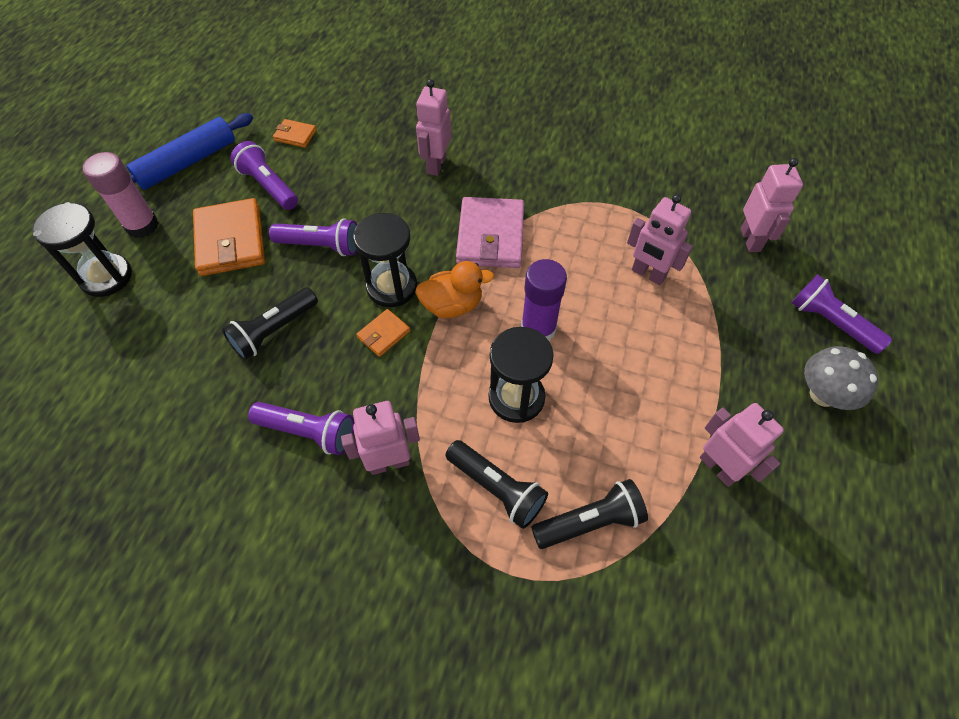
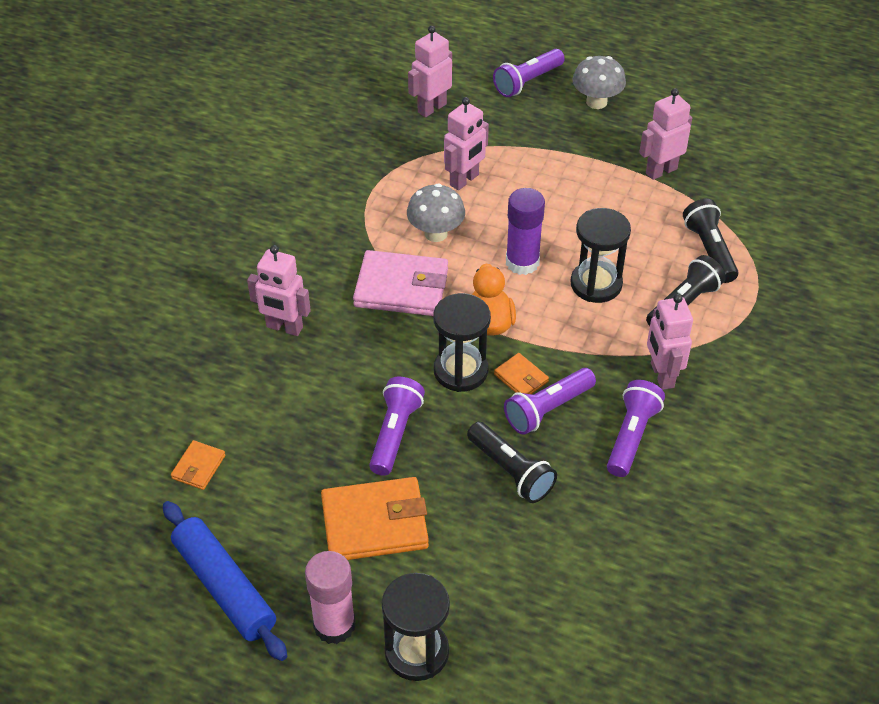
camera: 85 degrees left, 10 degrees down
purple flashlight [230,141,298,210] -> purple flashlight moved to [504,368,596,435]
pink robot [740,158,803,252] -> pink robot turned 45 degrees counterclockwise [408,26,452,117]
none -> grey mushroom [407,183,465,242]

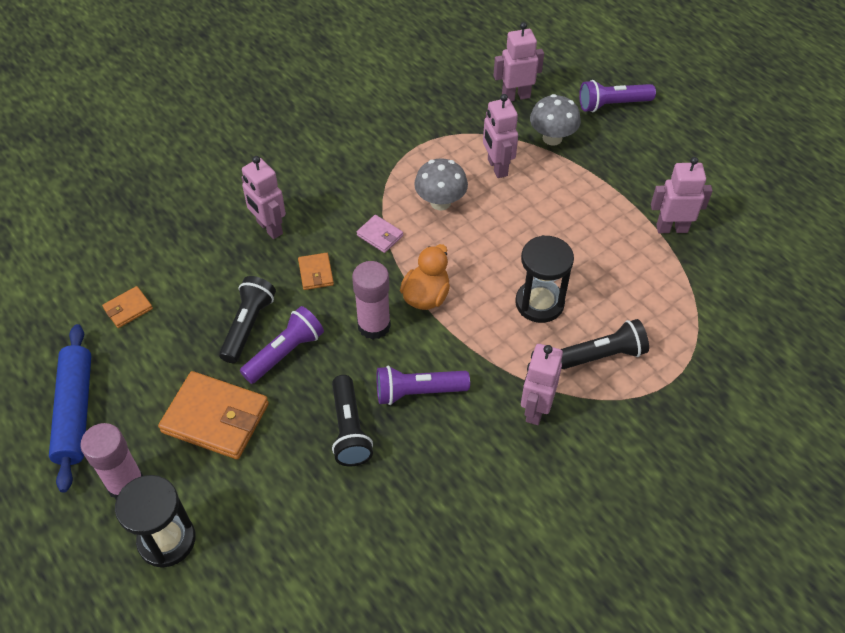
camera: 30 degrees right, 5 degrees up
pink wallet [353,250,448,316] -> pink wallet [356,215,403,253], size x0.49
black hourglass [433,293,491,392] -> pink glue stick [352,261,391,340]
pink robot [444,97,489,190] -> pink robot turned 90 degrees clockwise [483,94,518,178]
orange wallet [494,353,549,394] -> orange wallet moved to [298,253,334,290]
purple glue stick [506,188,545,275] -> none
grey mushroom [572,56,626,109] -> grey mushroom moved to [530,94,581,146]
purple flashlight [607,380,665,477] -> none
black flashlight [683,199,739,283] -> black flashlight moved to [219,276,276,363]

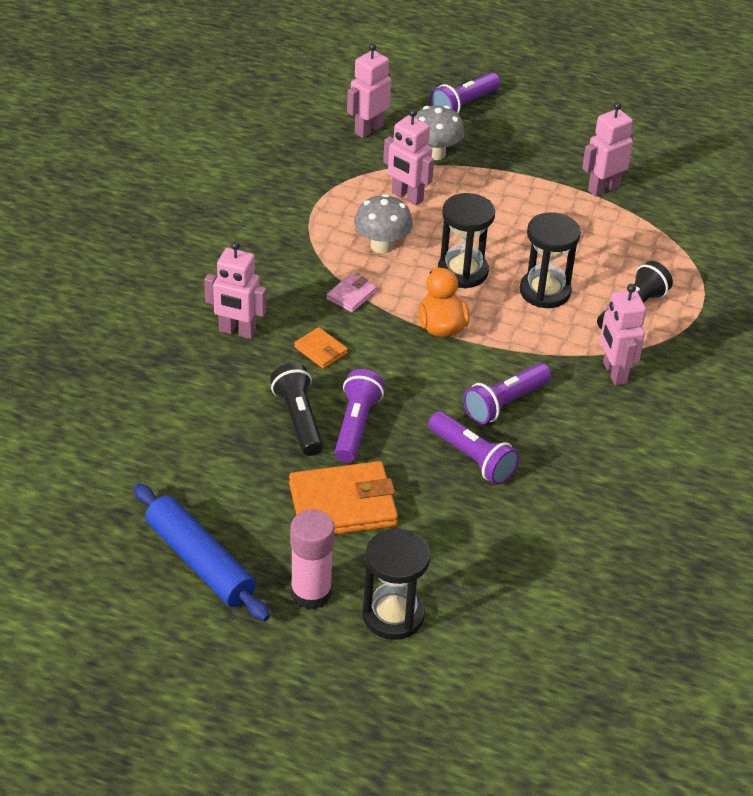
camera: 35 degrees left, 10 degrees down
orange wallet [102,286,153,328] -> none
black flashlight [332,375,373,466] -> purple flashlight [428,411,520,485]
pink glue stick [352,261,391,340] -> none
pink wallet [356,215,403,253] -> pink wallet turned 60 degrees counterclockwise [326,273,377,312]
none -> black hourglass [438,193,495,289]

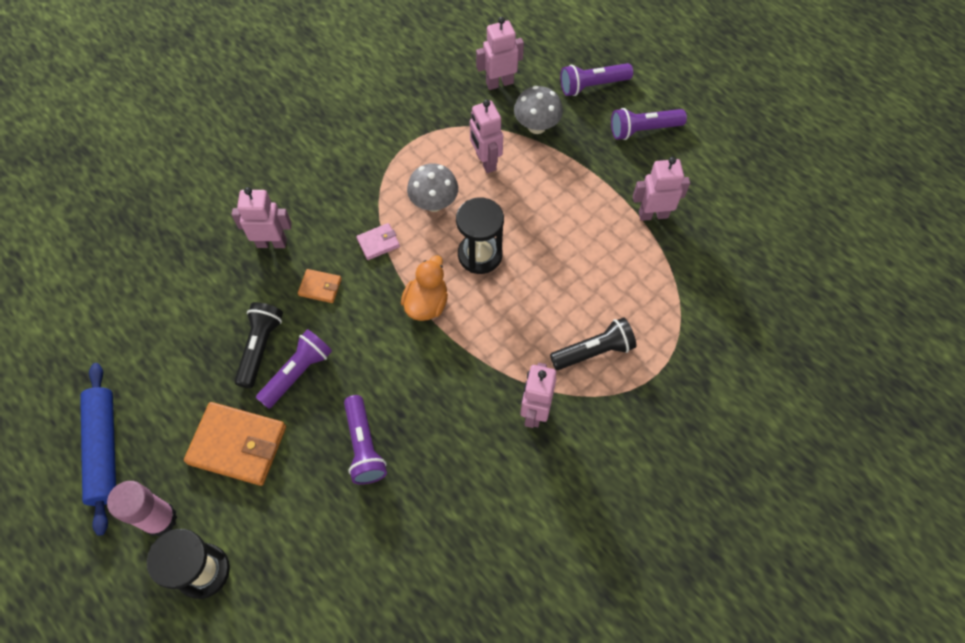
camera: 30 degrees right, 20 degrees up
pink robot [204,241,266,339] -> pink robot turned 135 degrees clockwise [232,187,292,248]
orange wallet [294,327,348,369] -> orange wallet turned 60 degrees counterclockwise [298,269,342,303]
purple flashlight [463,363,551,425] -> purple flashlight moved to [611,108,687,140]
black hourglass [520,213,581,308] -> none

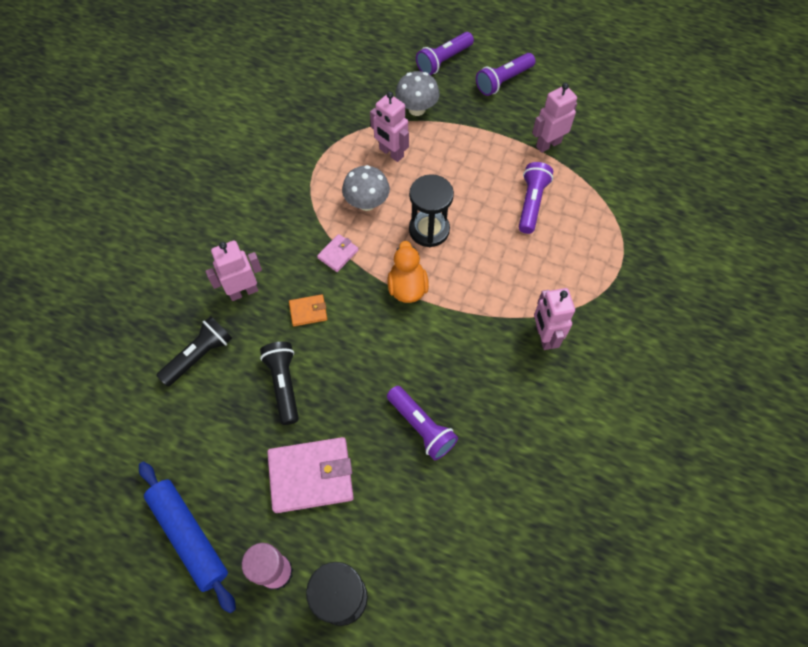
camera: 25 degrees left, 0 degrees up
orange wallet [184,402,286,486] -> pink wallet [267,437,354,513]
purple flashlight [256,329,332,409] -> purple flashlight moved to [519,162,553,234]
pink robot [476,17,524,90] -> none
black flashlight [550,317,637,370] -> black flashlight moved to [156,316,232,387]

